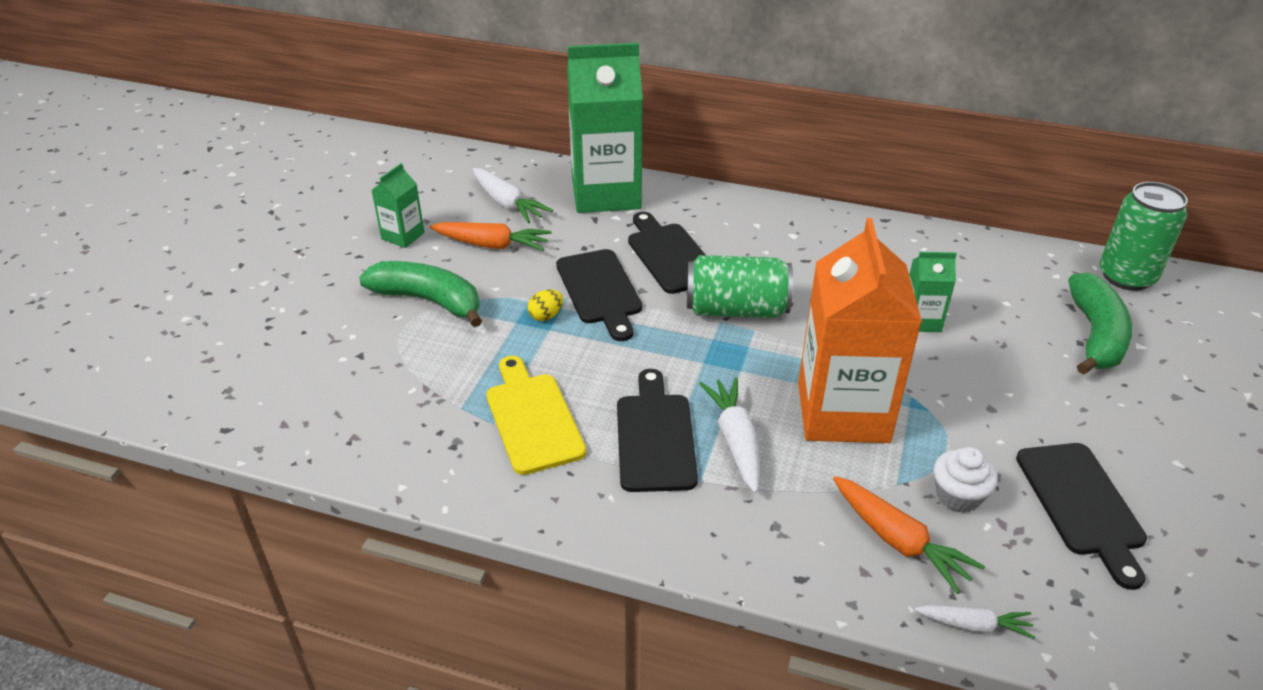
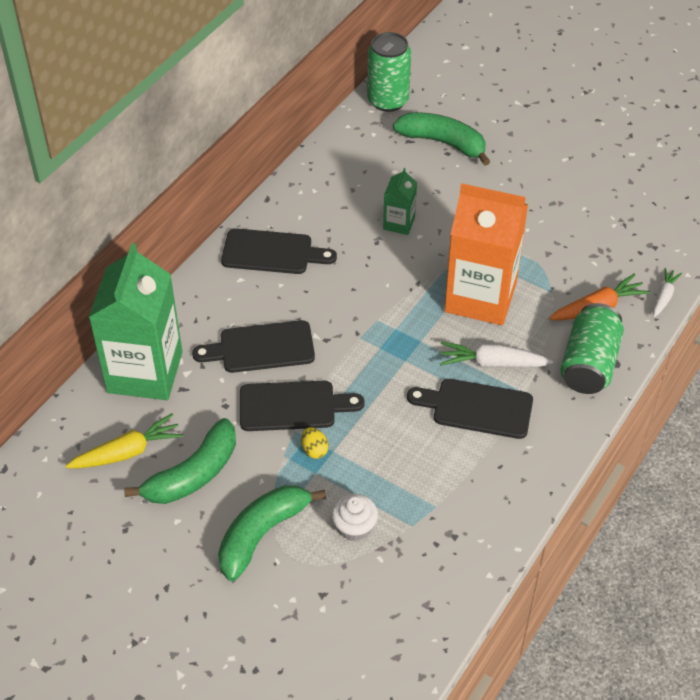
camera: 75 degrees left, 10 degrees up
green carton [371,163,425,248] -> none
orange carrot [430,222,551,251] -> green banana [124,418,236,504]
white carrot [473,168,553,223] -> yellow carrot [66,413,184,468]
yellow cutting board [486,356,586,475] -> none
green can [687,255,793,318] -> green can moved to [560,303,624,394]
white cupcake [934,447,998,513] -> white cupcake moved to [331,494,378,541]
black cutting board [1016,443,1147,590] -> black cutting board moved to [221,228,337,274]

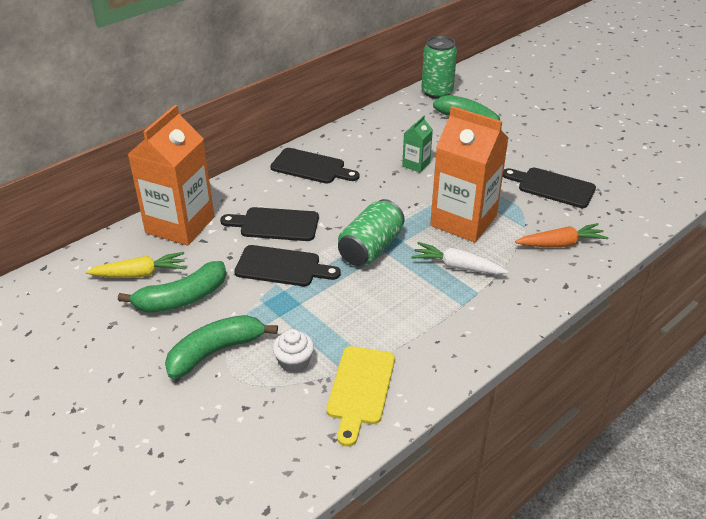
camera: 15 degrees right, 10 degrees down
green carton [89,243,182,400] -> orange carton [128,105,214,246]
yellow egg [301,427,329,459] -> none
black cutting board [407,379,533,439] -> black cutting board moved to [503,168,596,208]
green can [560,303,624,394] -> green can moved to [338,199,405,266]
white carrot [653,268,682,317] -> none
none -> yellow cutting board [326,346,395,447]

